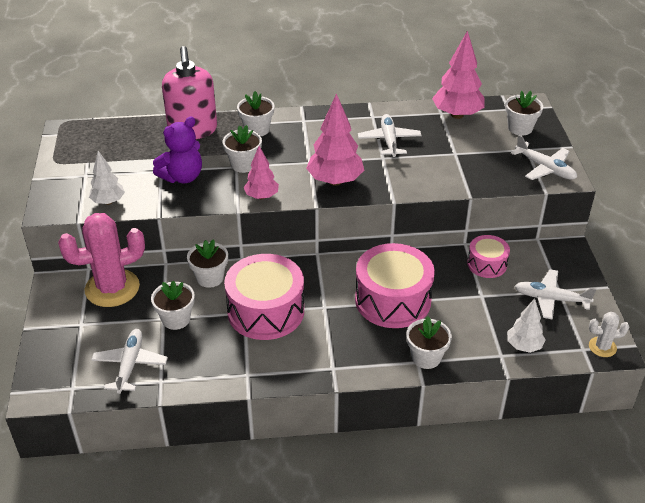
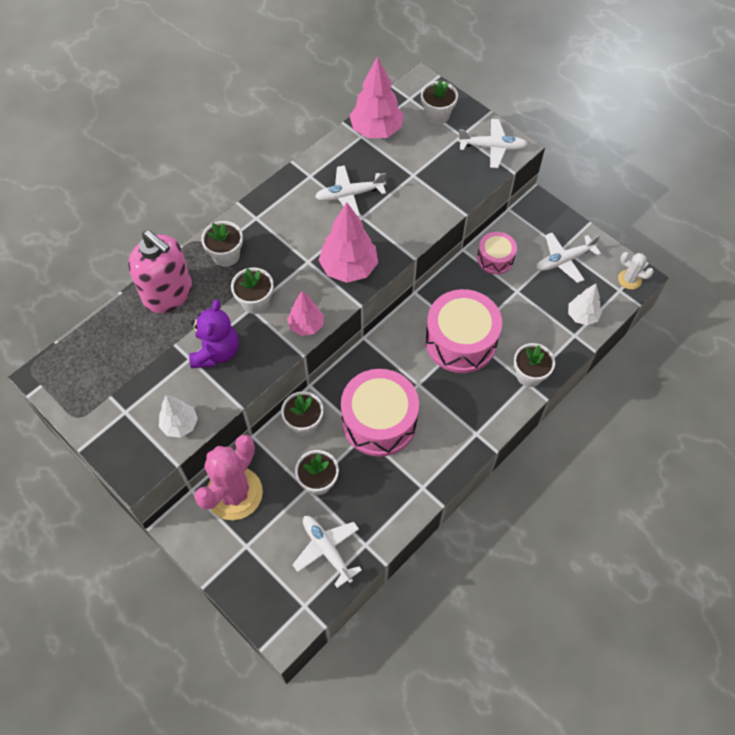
camera: 40 degrees left, 20 degrees up
white plane [358,114,422,157] -> white plane turned 60 degrees counterclockwise [315,165,386,216]
white cactus [589,312,629,357] -> white cactus turned 75 degrees clockwise [618,252,654,289]

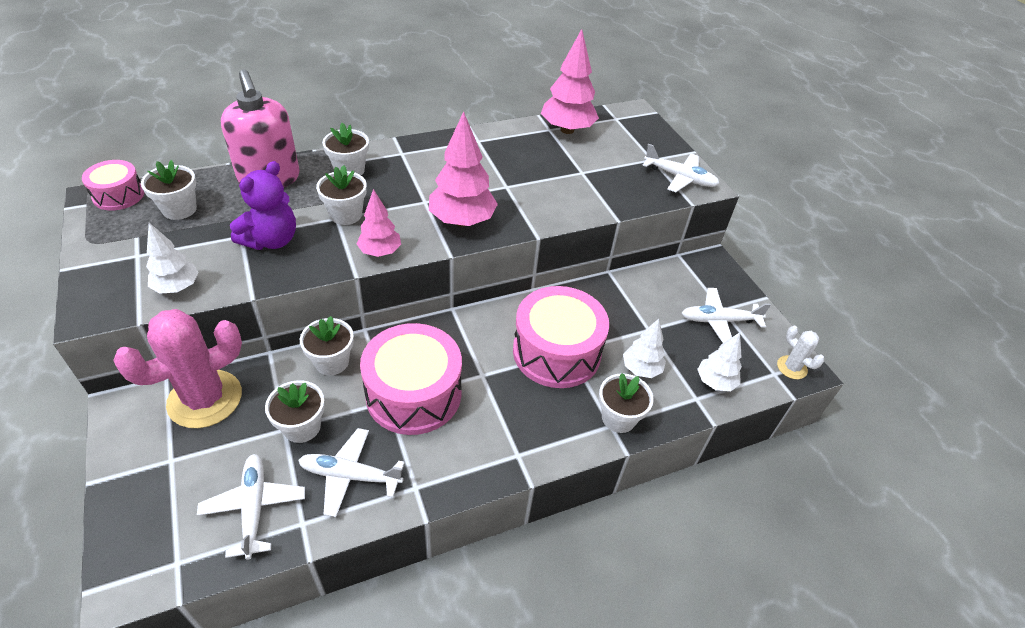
camera: 20 degrees right, 15 degrees down
white plane [315,165,386,216] -> white plane moved to [298,428,405,517]
white flower pot [421,79,458,124] -> white flower pot moved to [141,160,197,220]
pink drum [477,232,517,274] -> pink drum moved to [82,160,144,211]
none -> white tree [623,319,666,378]

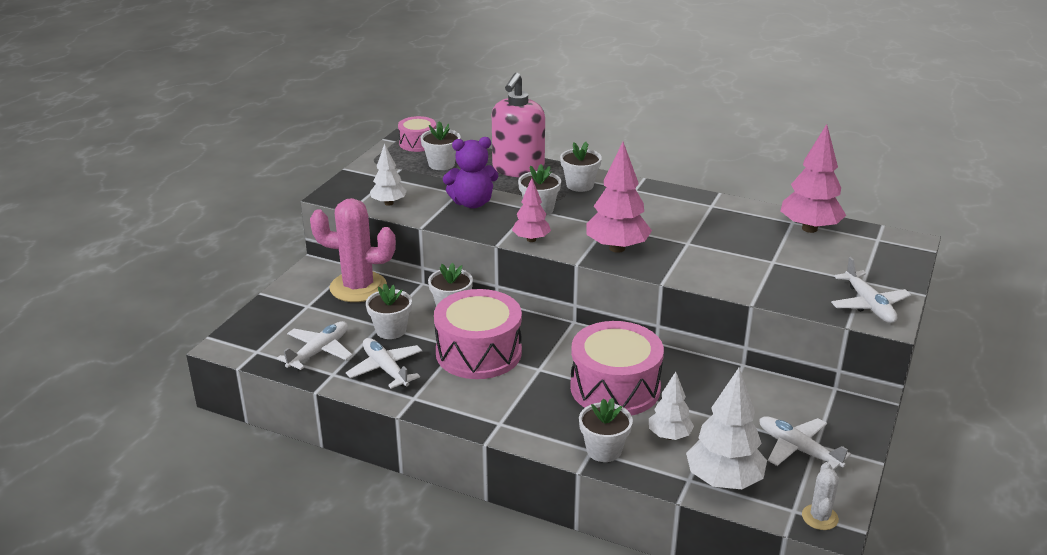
camera: 50 degrees right, 15 degrees down
white tree [697,332,742,391] -> white tree [686,368,767,489], size x1.66

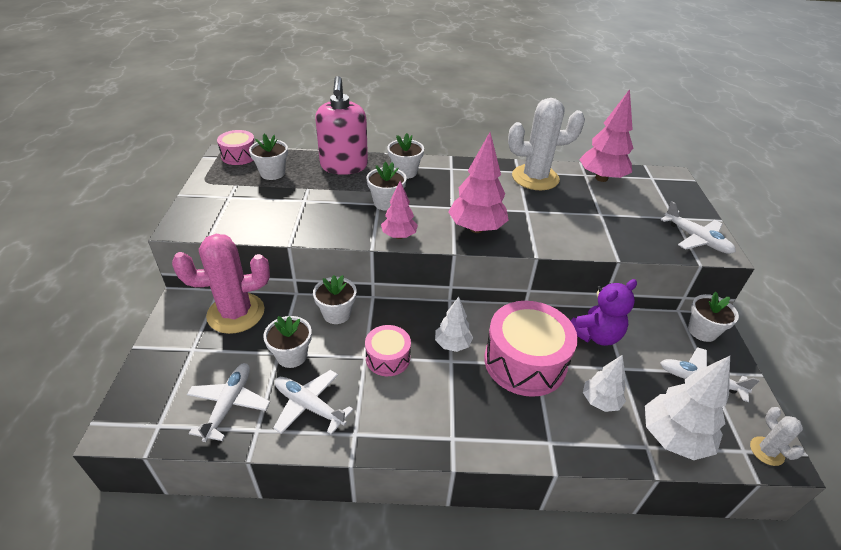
camera: 25 degrees left, 10 degrees up
white tree [370,143,407,206] -> white tree moved to [435,297,473,352]
pink drum [434,289,522,379] -> pink drum [365,325,411,376], size x0.54
purple teddy bear [443,137,499,208] -> purple teddy bear moved to [571,279,637,346]
white flower pot [579,398,633,462] -> white flower pot moved to [688,292,739,342]
none -> white cactus [508,98,585,190]

